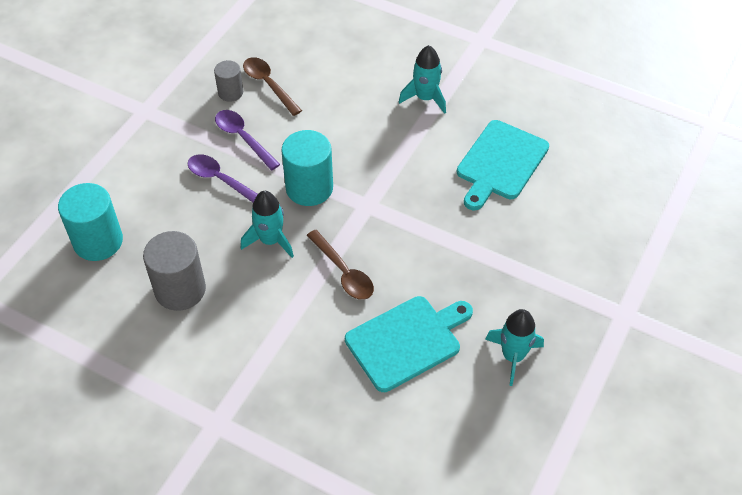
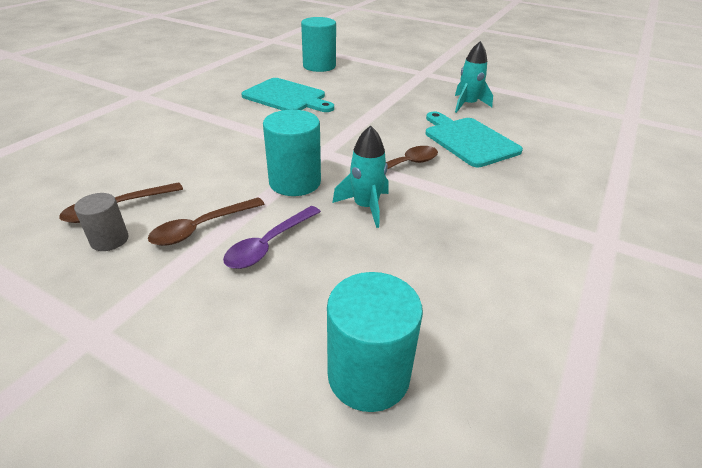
camera: 90 degrees left, 15 degrees down
grey cylinder [143,231,206,311] -> none
purple spoon [215,110,280,170] -> brown spoon [148,198,265,246]
turquoise rocket [399,45,446,114] -> none
none -> turquoise cylinder [301,17,336,72]

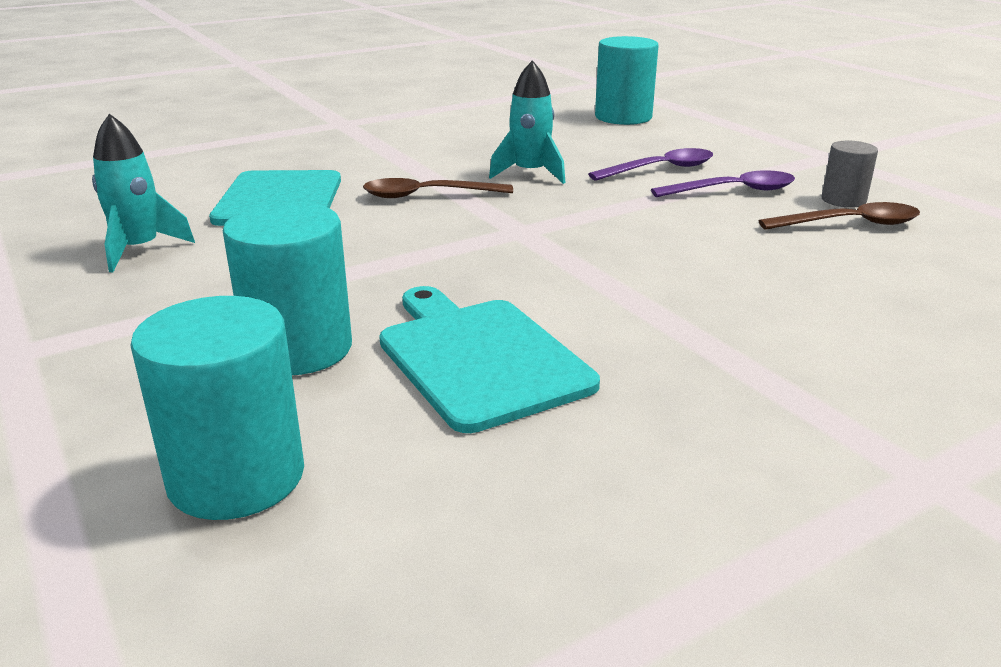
camera: 150 degrees left, 10 degrees down
brown spoon [148,198,265,246] -> purple spoon [651,170,795,197]
turquoise cylinder [263,110,321,196] -> turquoise cylinder moved to [223,202,352,375]

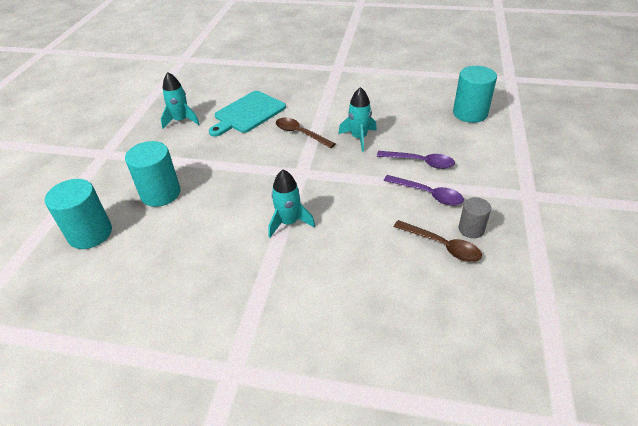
camera: 45 degrees right, 15 degrees up
turquoise cutting board [379,286,600,433] -> none
none -> turquoise rocket [268,170,315,237]

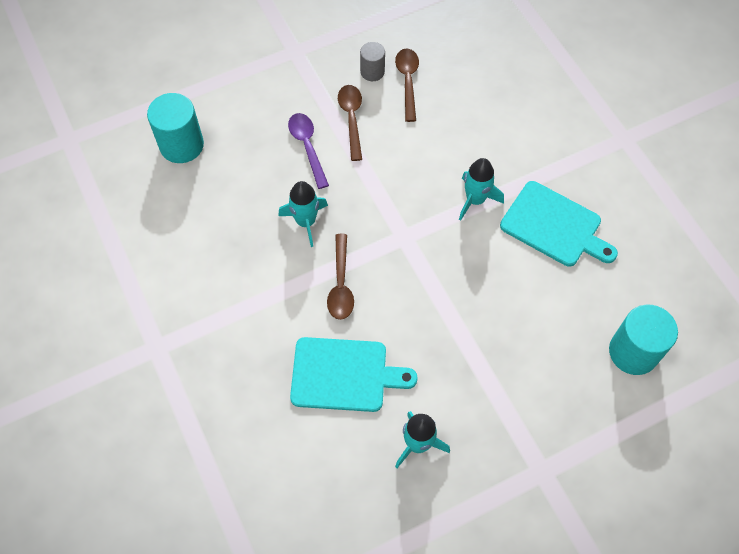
camera: 130 degrees left, 20 degrees up
turquoise cylinder [125,141,181,207] -> none
purple spoon [383,175,464,206] -> brown spoon [338,85,362,161]
none -> turquoise cutting board [500,181,618,267]

